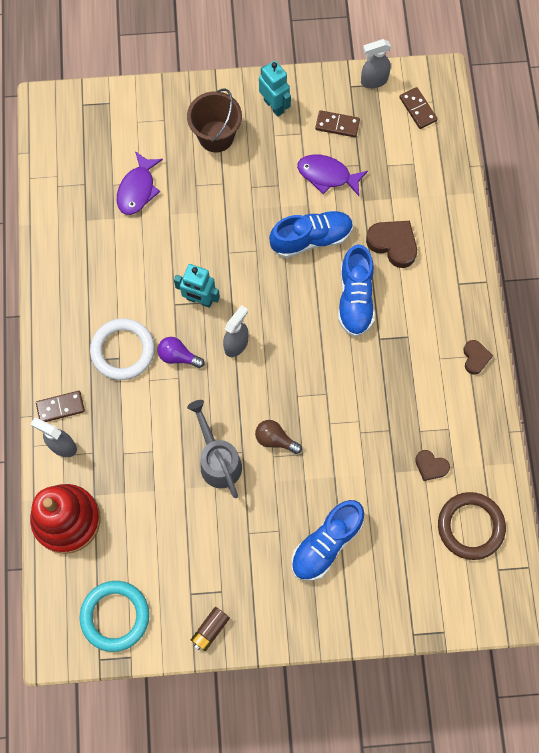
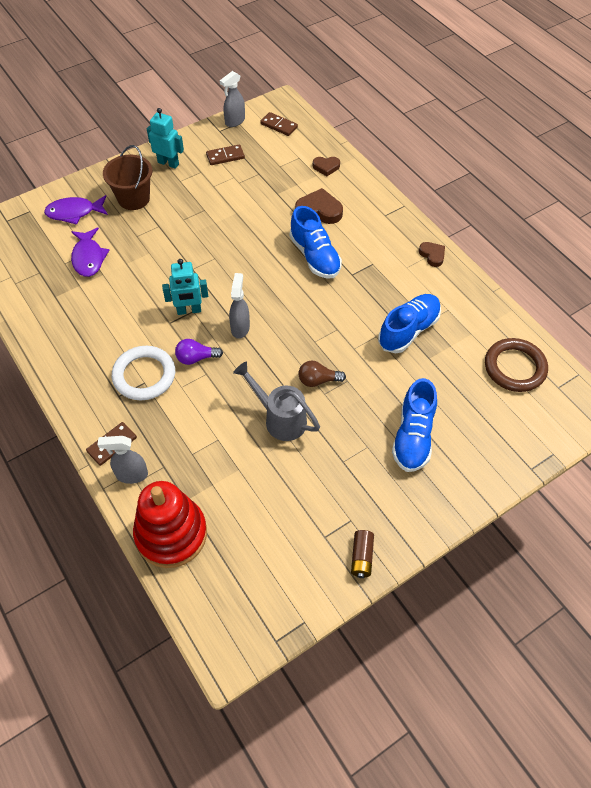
camera: 30 degrees left, 15 degrees down
turquoise ring [80,581,149,652] -> none
blue shoe [269,210,353,258] -> blue shoe moved to [378,294,441,353]
purple fish [297,154,368,196] -> purple fish moved to [44,195,108,225]
brown heart [415,450,450,481] -> brown heart moved to [313,157,340,176]

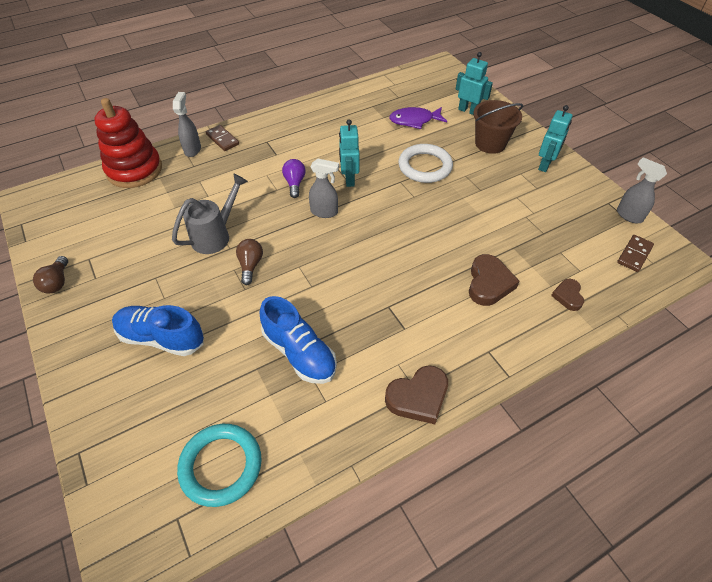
camera: 95 degrees right, 5 degrees down
purple fish [44,195,108,225] -> turquoise robot [456,52,493,115]
white ring [112,346,175,400] -> white ring moved to [398,144,453,183]
brown domino [206,145,245,165] -> none
blue shoe [290,206,342,278] -> none
brown battery [351,530,374,578] -> brown light bulb [33,256,68,294]
brown heart [419,242,445,267] -> brown heart [385,365,448,424], size x1.66
brown ring [485,338,548,392] -> turquoise ring [177,424,262,507]

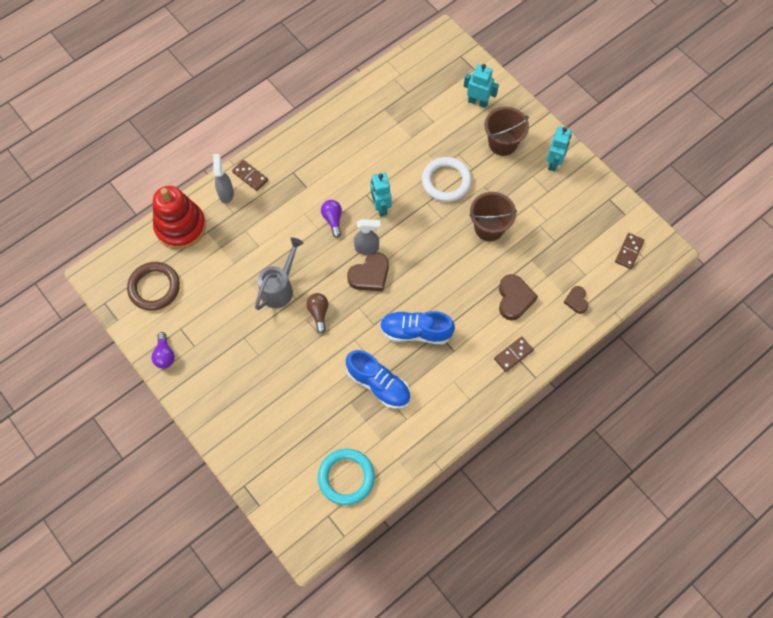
camera: 10 degrees left, 15 degrees up
brown light bulb [33,256,68,294] -> purple light bulb [151,332,175,369]
blue shoe [112,305,204,356] -> blue shoe moved to [380,311,455,344]
brown heart [385,365,448,424] -> brown heart moved to [347,252,389,291]
purple fish [389,107,447,129] -> none
grey spray bottle [617,157,667,223] -> none
none -> brown ring [127,262,180,311]
none -> brown bucket [469,192,517,241]
none -> brown domino [494,337,534,372]

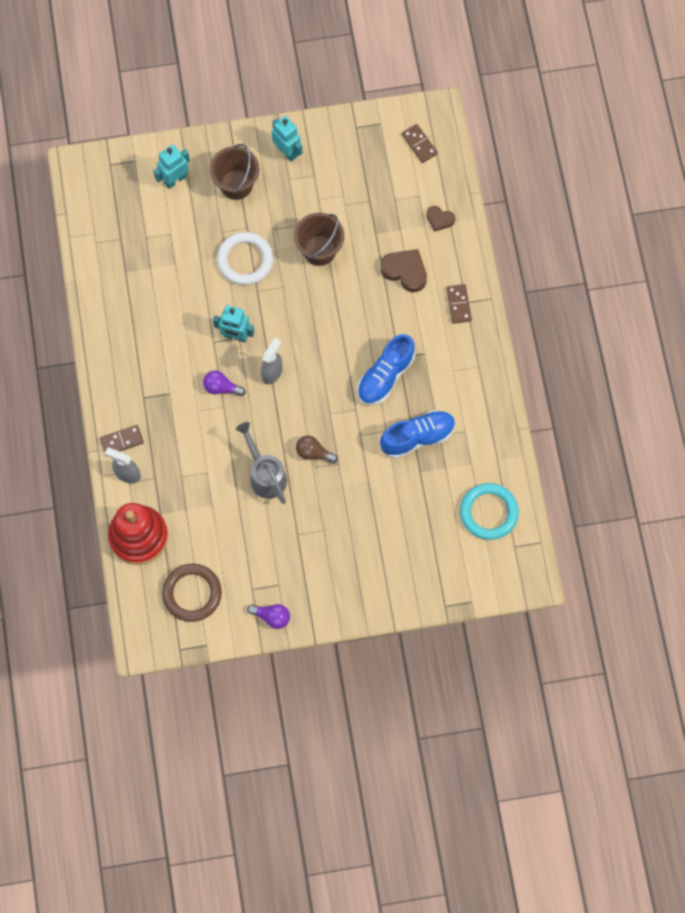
camera: 60 degrees left, 5 degrees up
brown heart [347,252,389,291] -> none

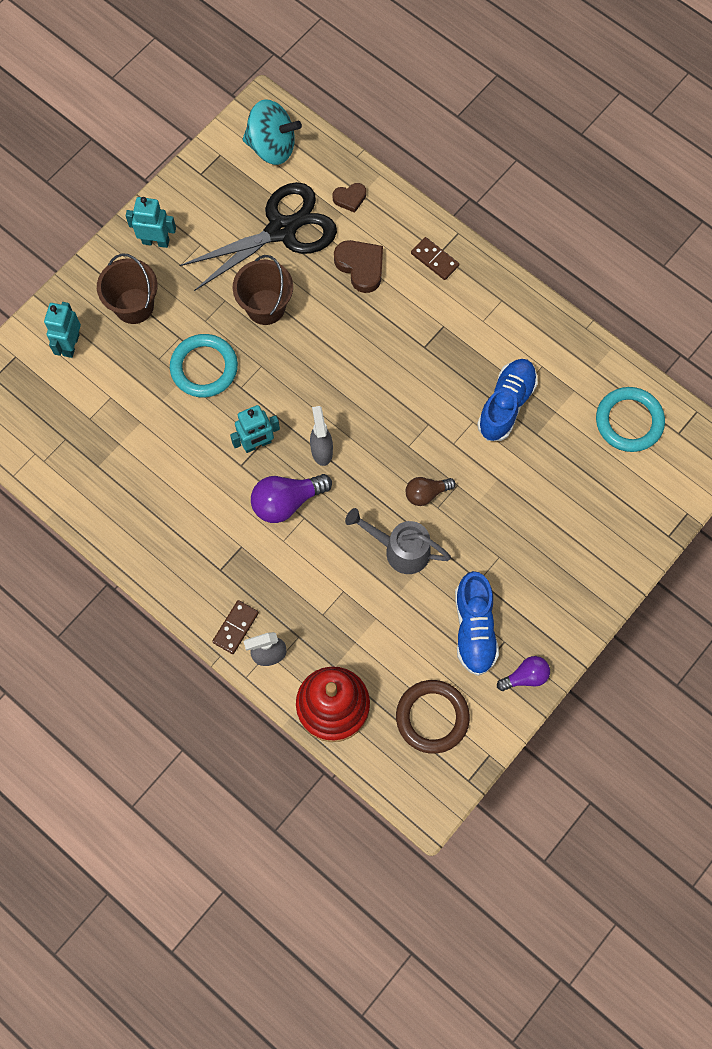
camera: 40 degrees left, 0 degrees up
purple light bulb [203,371,246,396] -> purple light bulb [251,474,332,523], size x1.61
white ring [217,232,274,285] -> turquoise ring [170,334,238,397]
blue shoe [357,334,415,405] -> blue shoe moved to [455,571,499,676]
brown heart [381,249,427,292] -> brown heart turned 60 degrees clockwise [334,240,383,293]
brown domino [402,124,438,163] -> turquoise spinning top [242,99,302,165]
none -> black scissors [179,182,337,291]

